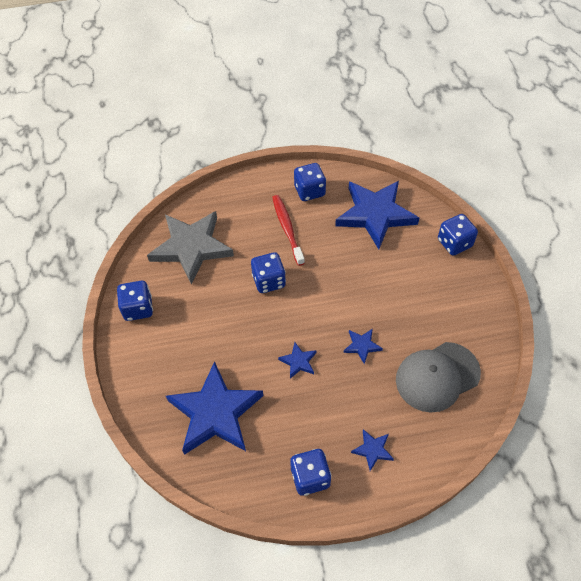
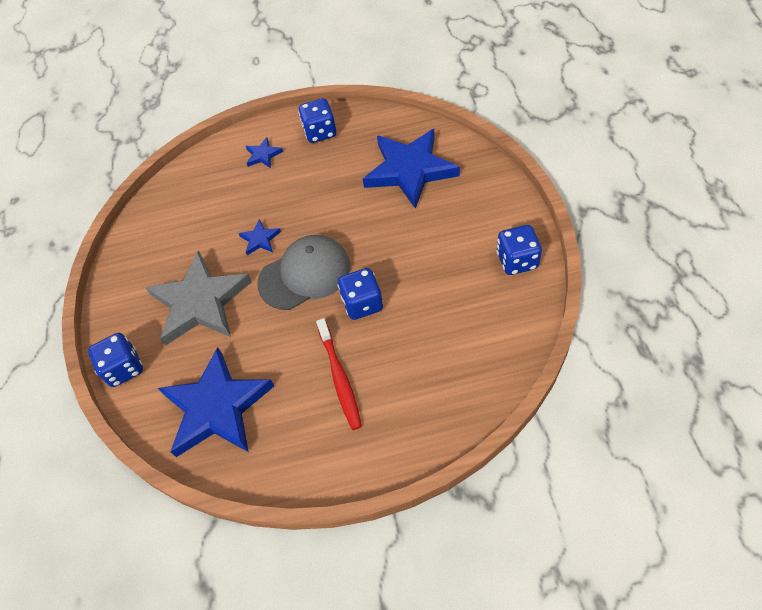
camera: 175 degrees left, 0 degrees up
grey star [147,211,234,285] -> grey star moved to [145,250,252,346]
blue star [278,342,317,379] -> none
blue dice [294,163,326,201] -> none
grey cap [396,342,481,412] -> grey cap moved to [257,235,351,310]

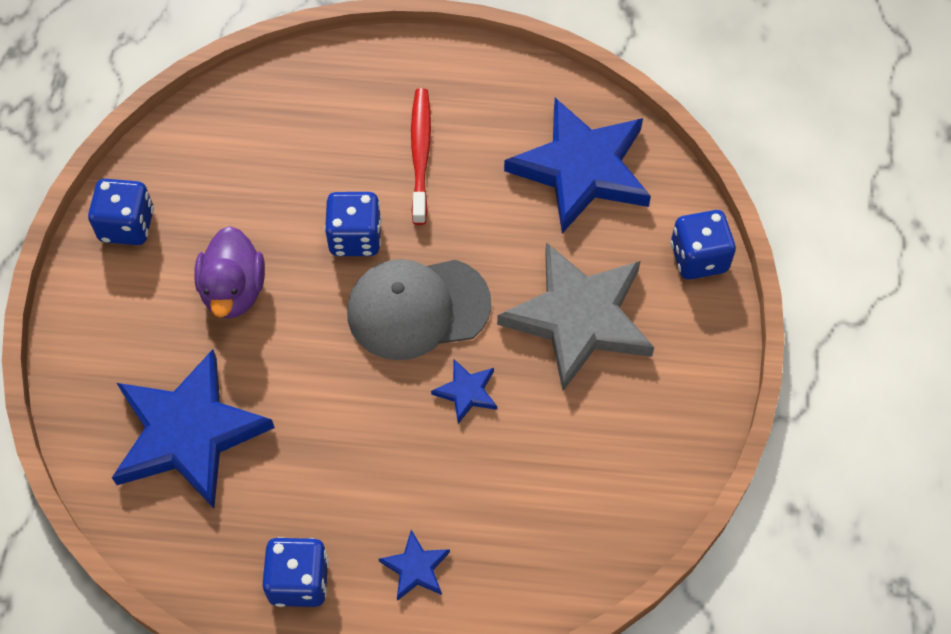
camera: 170 degrees left, 5 degrees up
none -> purple duck [194,226,265,319]

